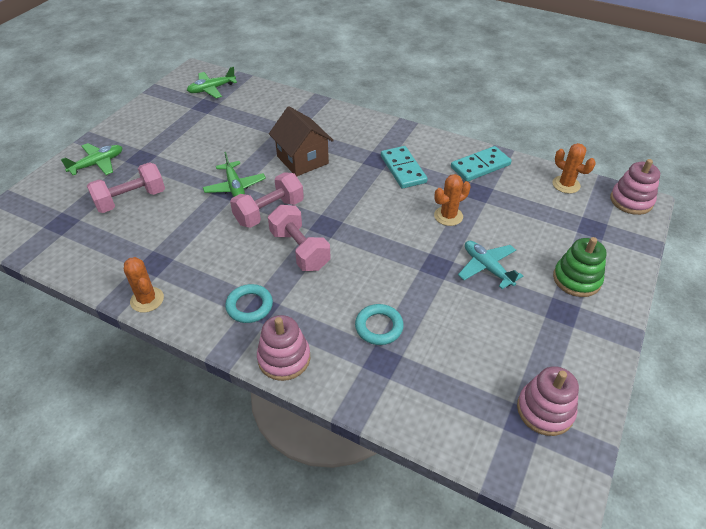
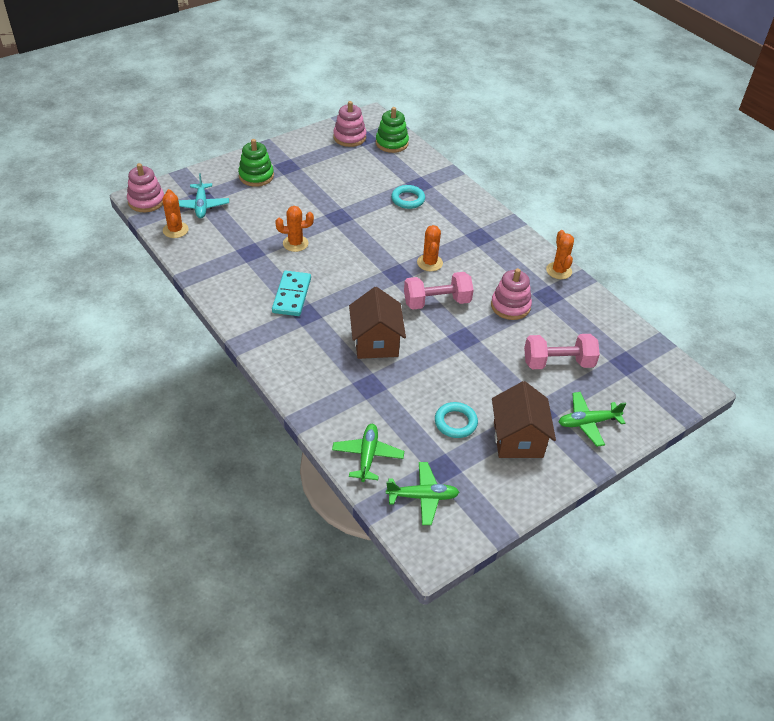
camera: 155 degrees left, 0 degrees up
green plane [203,152,266,197] -> green plane moved to [332,424,404,482]
turquoise ring [225,284,273,323] -> turquoise ring moved to [435,402,478,438]
pink stacking toy [257,315,310,381] -> pink stacking toy moved to [491,268,532,320]
pink dumbbell [268,205,331,271] -> orange cactus [417,225,443,271]
turquoise domino [451,146,512,181] -> none
turquoise plane [458,241,523,289] -> turquoise plane moved to [179,173,229,218]
none -> green stacking toy [376,107,409,153]
none -> brown house [492,381,556,458]

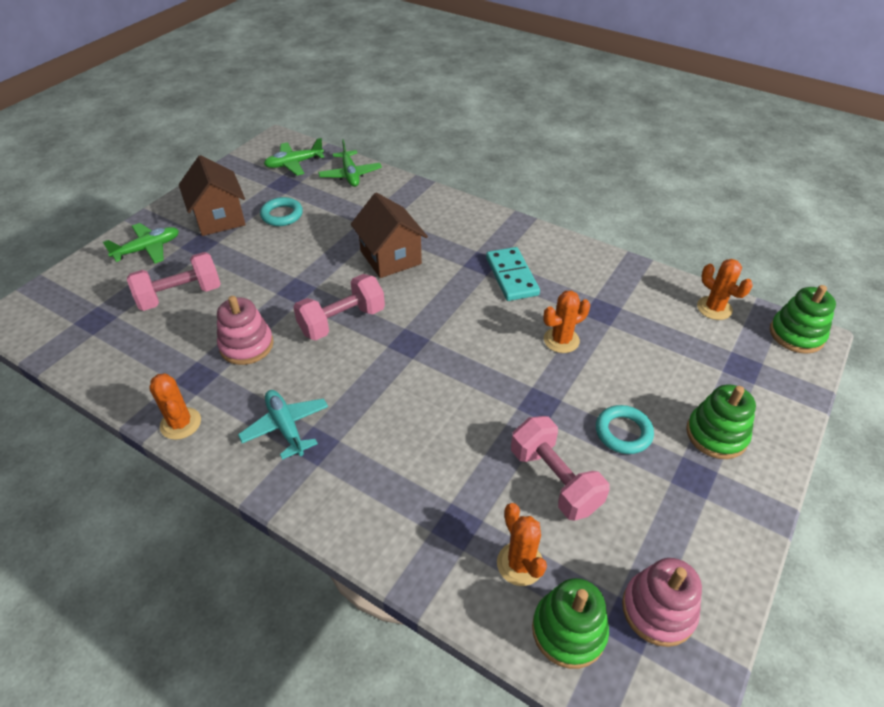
camera: 160 degrees right, 0 degrees up
pink stacking toy [127,163,164,212] -> green stacking toy [770,285,836,354]
turquoise plane [179,173,229,218] -> turquoise plane moved to [238,390,328,460]
turquoise ring [391,185,425,209] -> turquoise ring moved to [596,405,654,454]
orange cactus [417,225,443,271] -> orange cactus moved to [497,503,547,586]
none -> pink dumbbell [511,416,610,521]

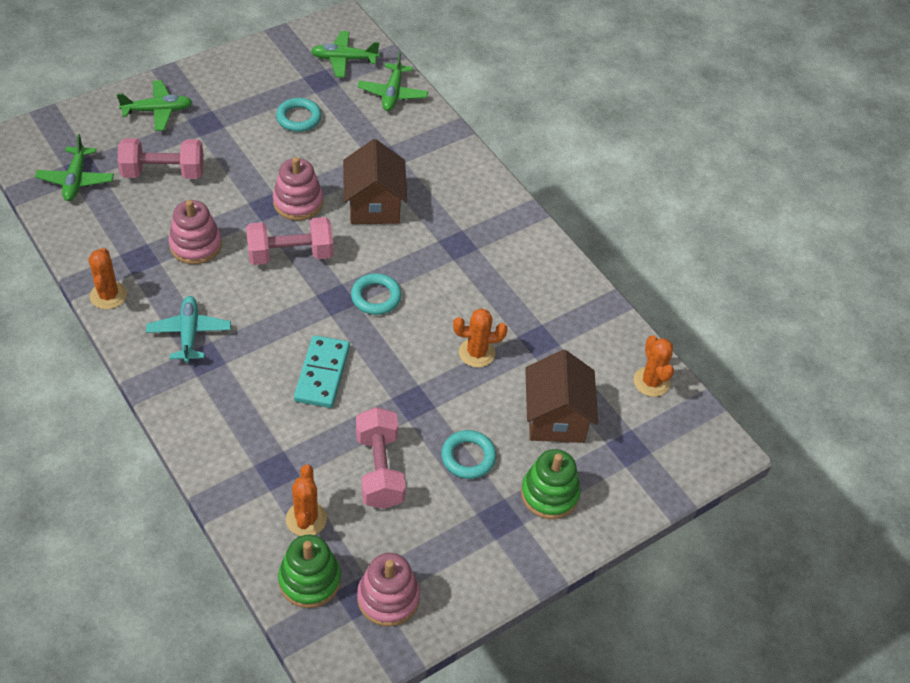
camera: 20 degrees right, 5 degrees up
brown house [179,155,246,236] -> brown house moved to [525,350,598,443]
turquoise domino [486,247,540,301] -> turquoise domino moved to [294,335,350,408]
green stacking toy [770,285,836,354] -> none
none -> green plane [35,134,114,201]
none -> pink stacking toy [273,157,323,221]
none -> turquoise ring [351,273,402,315]

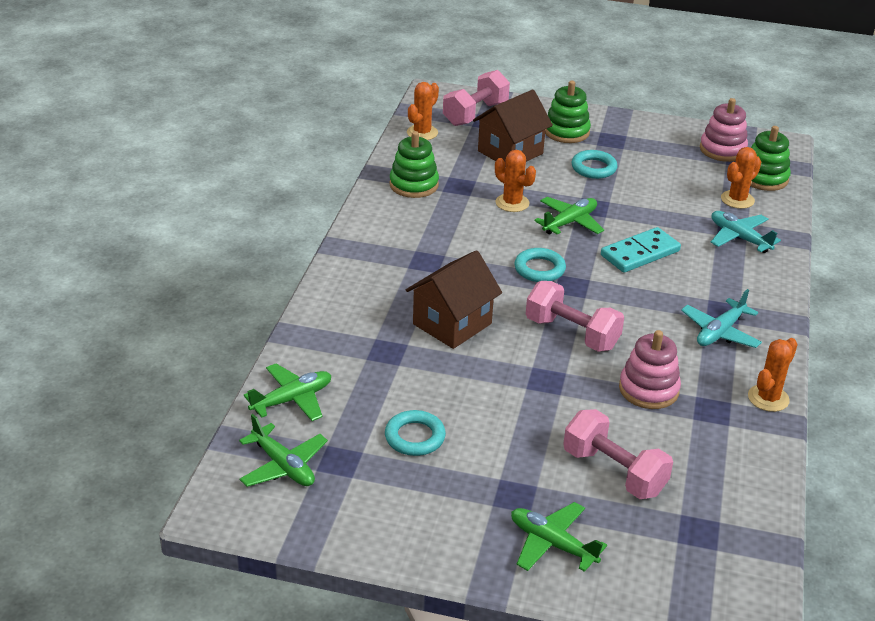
camera: 130 degrees left, 15 degrees down
green plane [35,134,114,201] -> green plane moved to [534,197,604,235]
pink stacking toy [273,157,323,221] -> none
pink dumbbell [356,407,406,509] -> pink dumbbell moved to [443,70,510,126]
none -> green stacking toy [389,131,439,198]
none -> turquoise plane [710,211,781,253]

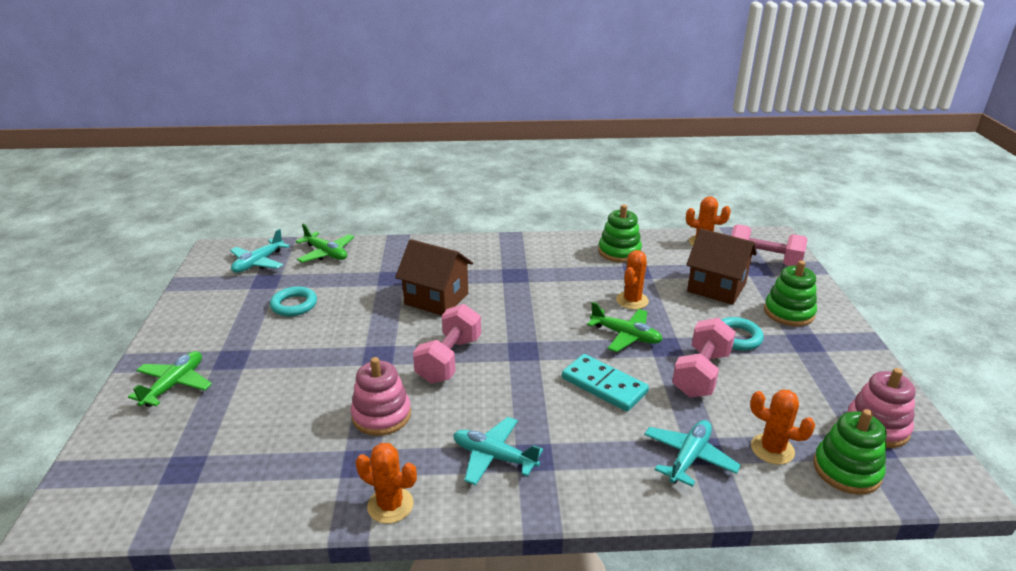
camera: 75 degrees right, 5 degrees down
green plane [239,414,328,487] -> turquoise plane [230,229,290,273]
turquoise ring [514,248,566,282] -> none
pink dumbbell [563,409,673,499] -> pink dumbbell moved to [672,318,736,397]

